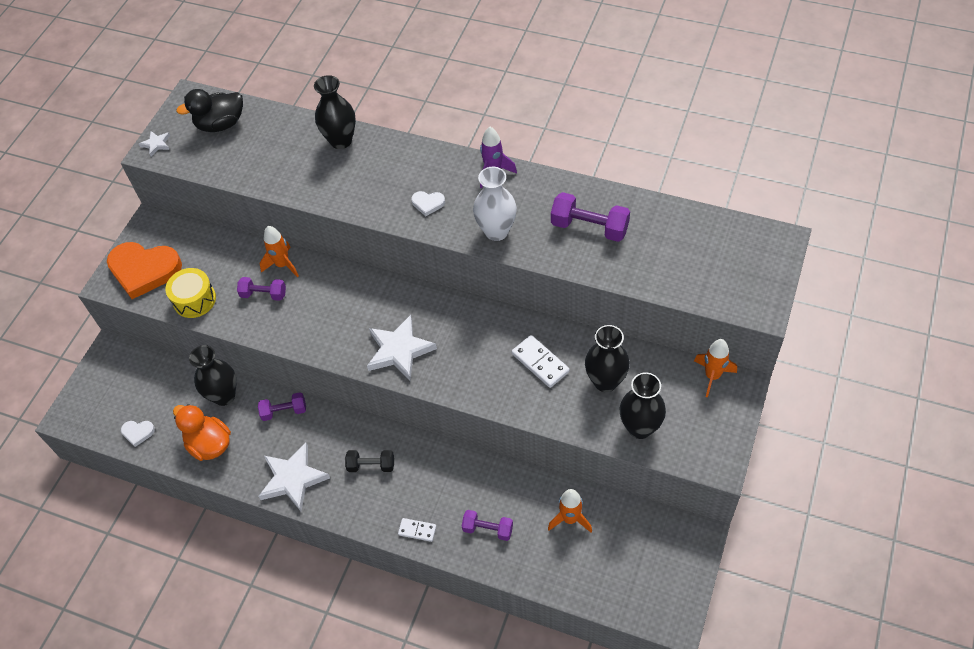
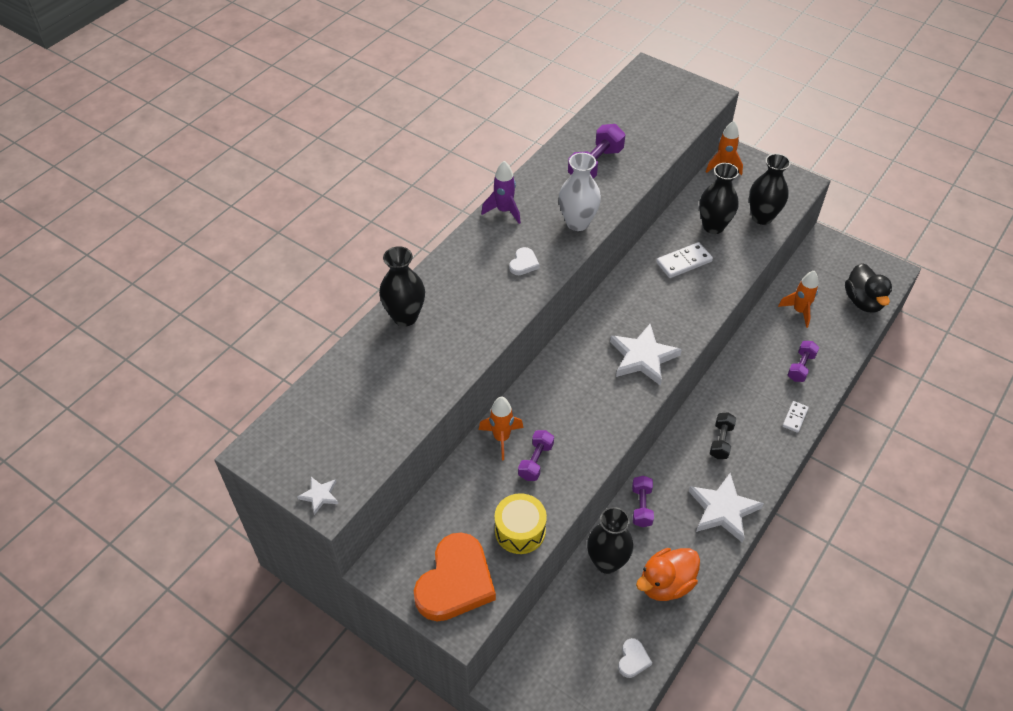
camera: 80 degrees left, 5 degrees down
black duck [176,89,243,132] -> black duck moved to [845,263,892,313]

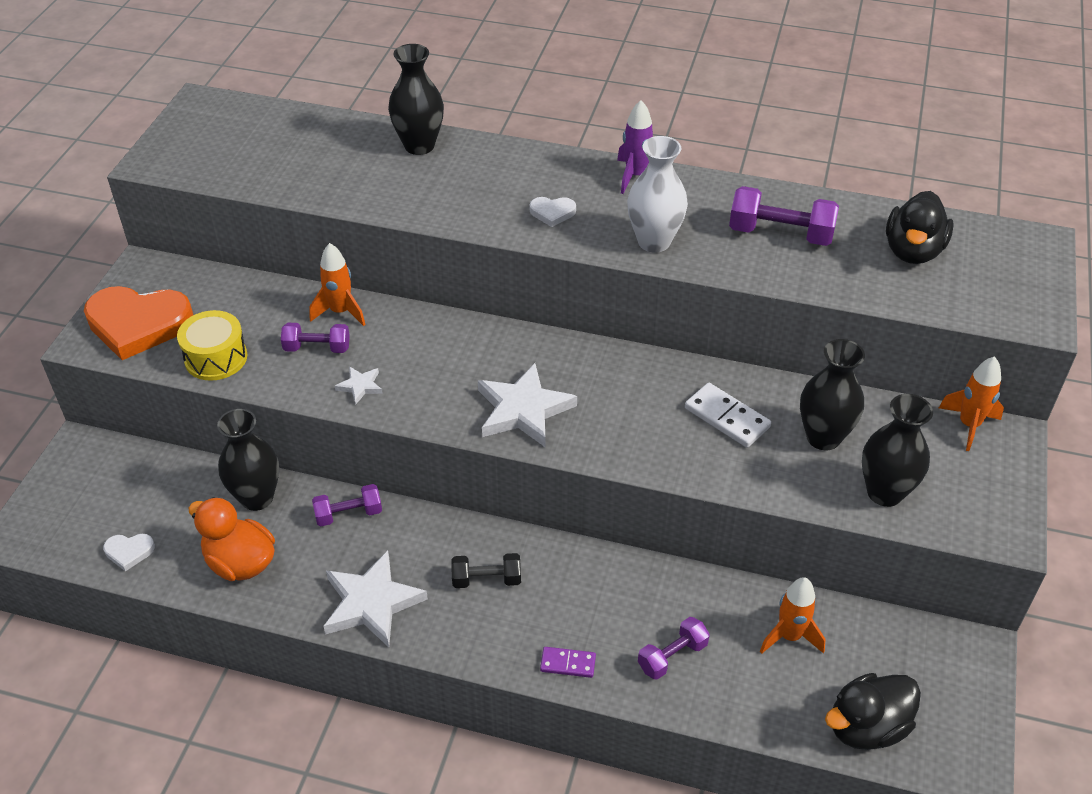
camera: 70 degrees right, 5 degrees down
white star [297,477,338,515] -> white star moved to [335,366,383,405]
white domino [783,401,809,433] -> purple domino [540,647,596,678]
purple dumbbell [788,341,819,382] -> purple dumbbell turned 45 degrees counterclockwise [638,617,710,680]
none -> black duck [886,191,954,264]

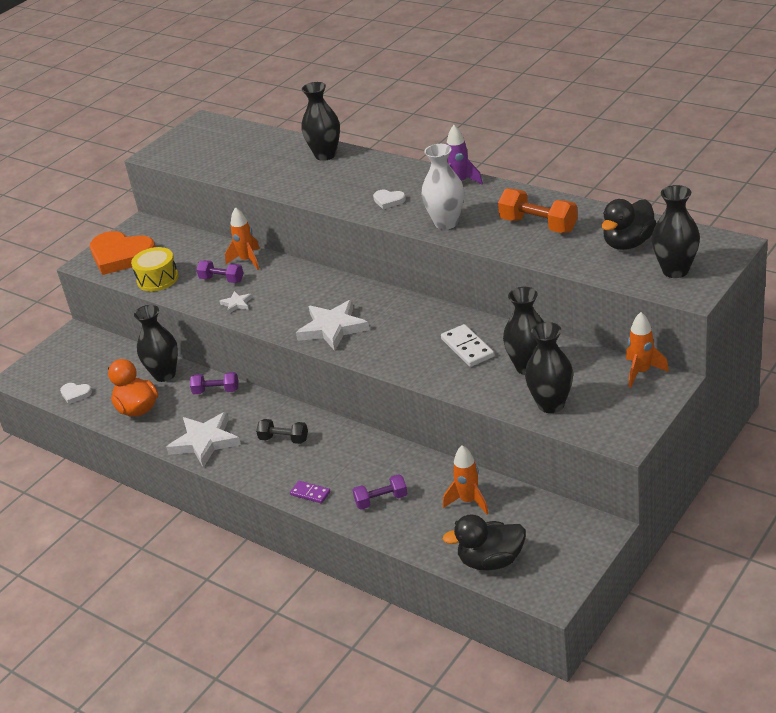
camera: 25 degrees right, 10 degrees down
purple dumbbell [729,186,839,246] -> orange dumbbell [498,189,578,233]
none -> black vase [652,185,700,278]

